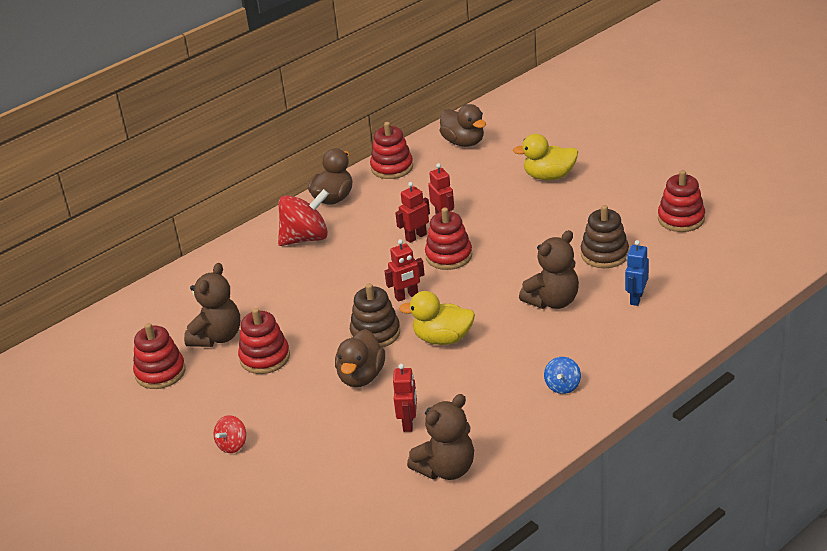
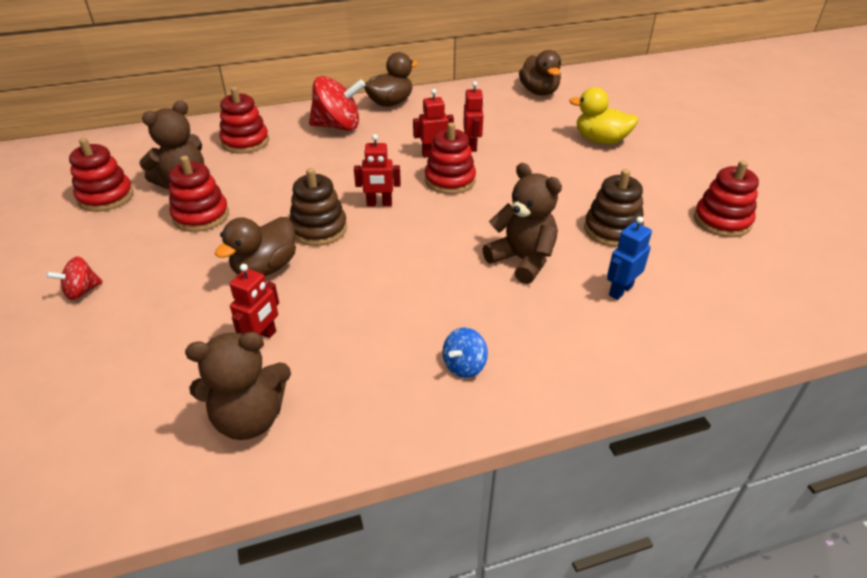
camera: 20 degrees right, 5 degrees up
red stacking toy [370,122,413,179] -> red stacking toy moved to [219,87,269,154]
yellow duck [399,291,475,345] -> none
brown teddy bear [519,230,579,309] -> brown teddy bear turned 120 degrees counterclockwise [482,163,562,284]

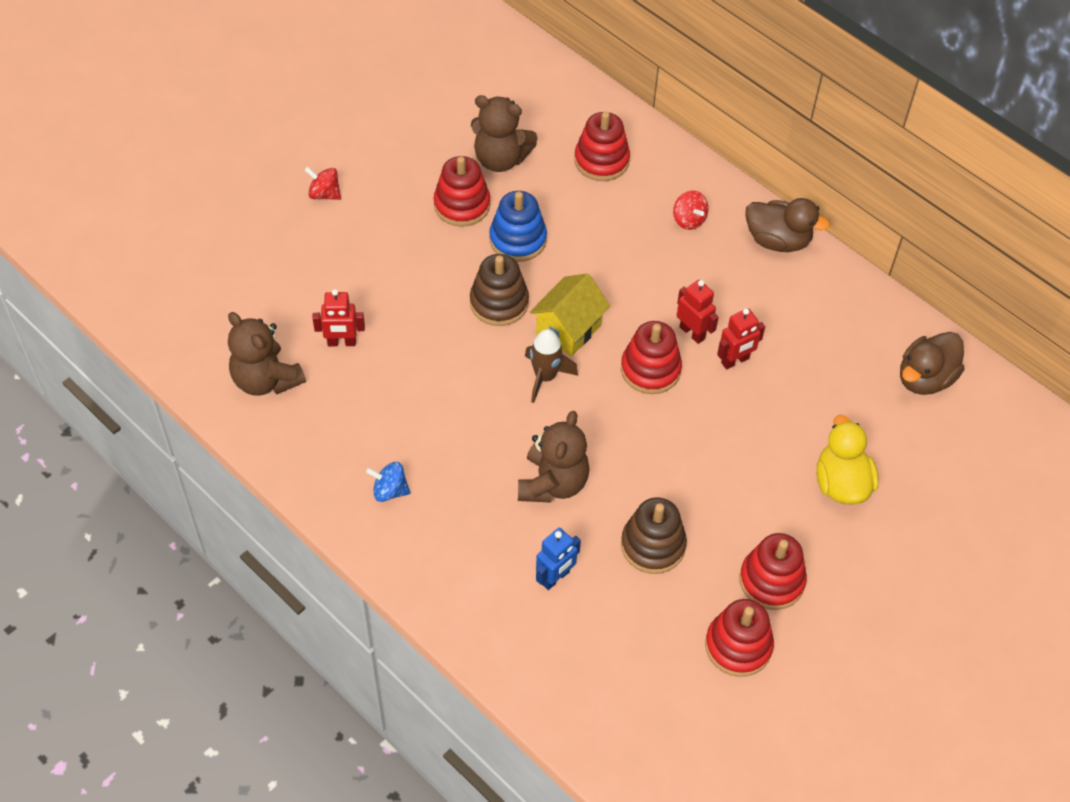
camera: 60 degrees right, 15 degrees up
red stacking toy [69,138,134,212] -> red stacking toy moved to [740,533,807,610]
brown duck [215,217,296,276] -> none
red spinning top [309,76,366,131] -> red spinning top [673,191,708,230], size x0.52
red robot [354,134,401,206] -> yellow house [530,274,610,356]
blue robot [607,216,652,300] -> blue robot turned 120 degrees clockwise [536,528,581,590]
none -> blue stacking toy [489,191,547,262]
none -> brown rocket [525,329,578,403]

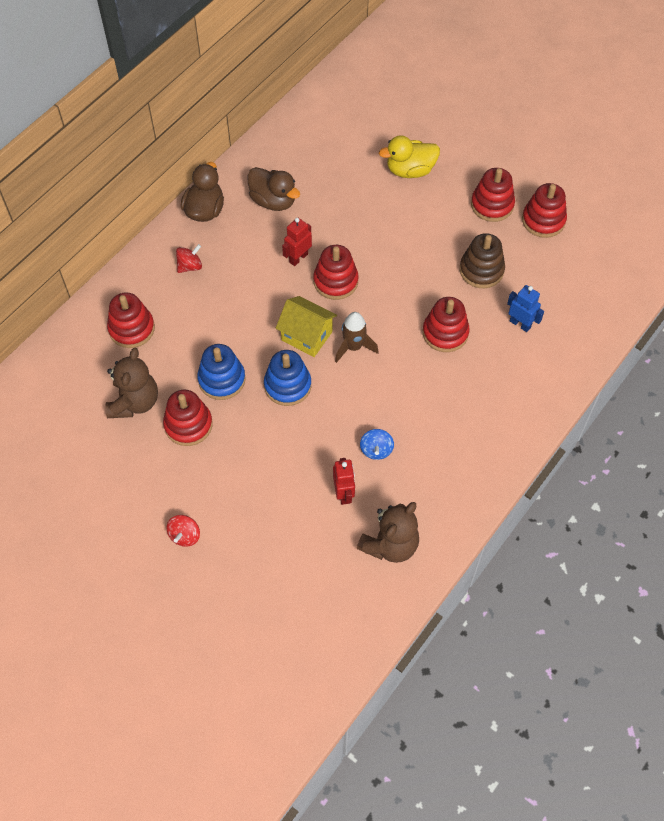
camera: 95 degrees left, 5 degrees up
blue spinning top [366,462,410,502] -> blue spinning top moved to [360,429,394,460]
brown stacking toy [470,254,529,326] -> blue stacking toy [264,350,311,406]
brown teddy bear [518,411,590,503] -> red stacking toy [423,297,470,352]
red robot [717,308,765,369] -> none
brown duck [900,332,964,395] -> brown duck moved to [248,167,300,211]

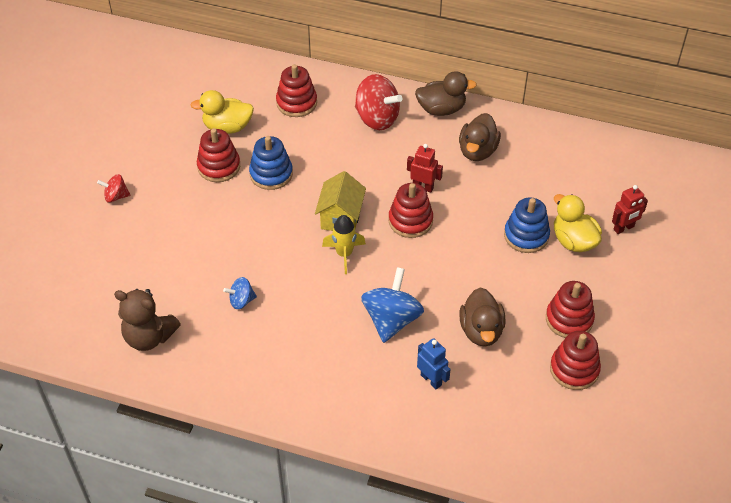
camera: 70 degrees right, 10 degrees down
brown teddy bear [105,348,158,418] -> yellow duck [190,90,254,134]
red spinning top [176,244,202,273] -> red spinning top [355,74,403,130], size x1.93
blue stacking toy [264,350,311,406] -> blue stacking toy moved to [504,198,550,253]
red robot [333,458,355,505] -> red robot moved to [612,185,648,234]
brown rocket [335,312,379,363] -> yellow rocket [322,215,366,274]
red stacking toy [423,297,470,352] -> blue spinning top [361,267,424,343]
brown stacking toy [460,233,505,288] -> brown duck [459,287,506,347]
blue robot [507,285,544,332] -> blue robot turned 60 degrees counterclockwise [417,338,451,389]

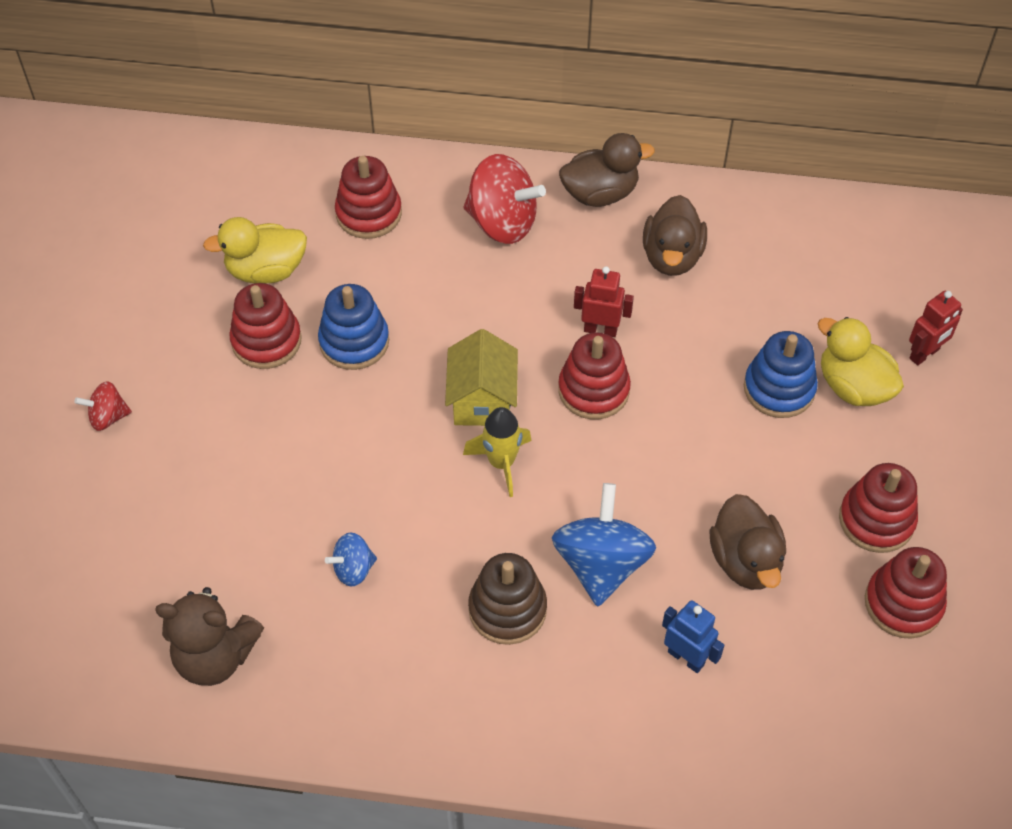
camera: 10 degrees left, 5 degrees up
none -> brown stacking toy [468,553,547,645]

